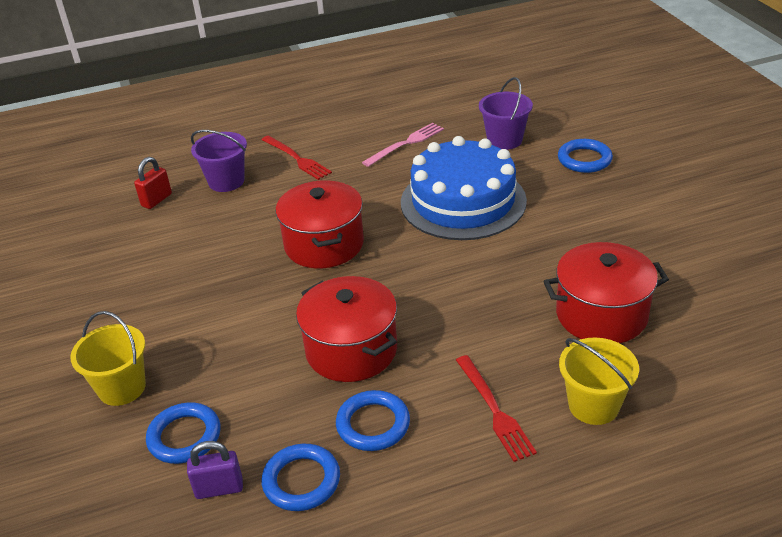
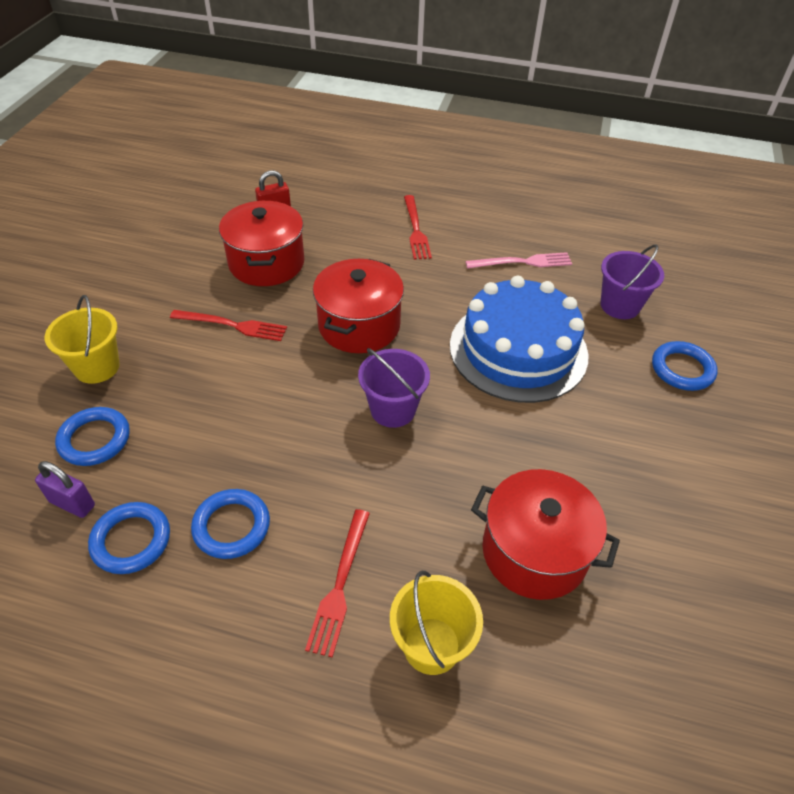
camera: 30 degrees right, 10 degrees up
purple bucket [191,130,247,192] -> purple bucket moved to [358,348,430,428]
red pot [296,276,397,382] -> red pot moved to [219,201,304,286]
none -> red fork [170,310,287,341]

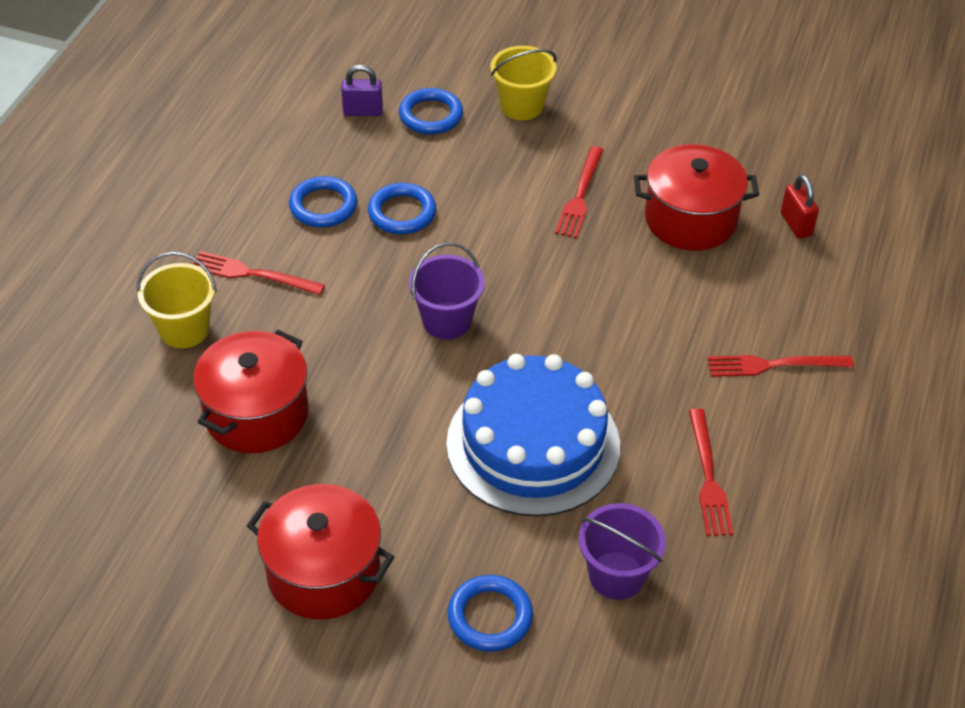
camera: 95 degrees right, 0 degrees up
purple padlock [35,461,95,518] -> purple padlock turned 60 degrees clockwise [341,65,383,116]
blue ring [88,502,170,574] -> blue ring moved to [368,183,436,234]
red pot [313,259,404,353] -> red pot moved to [247,484,394,620]
pink fork [465,252,572,269] -> red fork [689,409,734,536]

